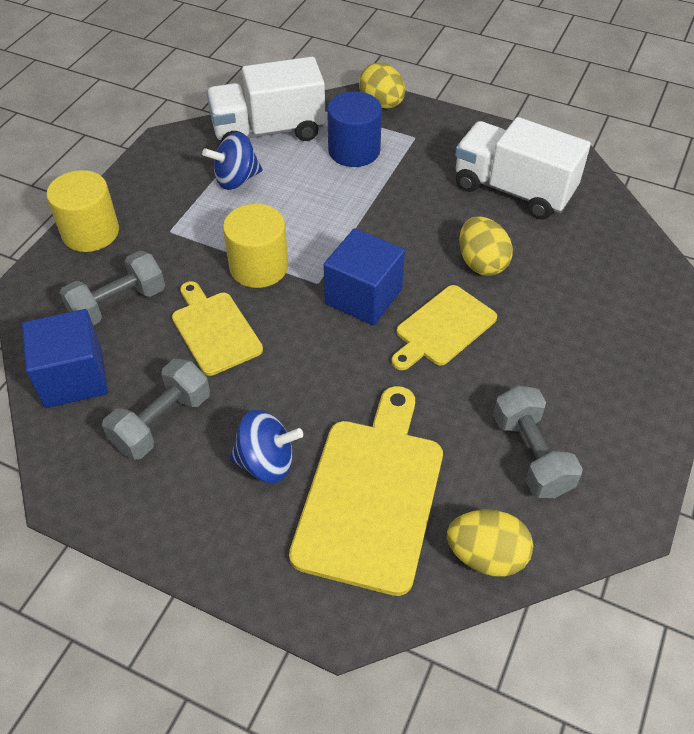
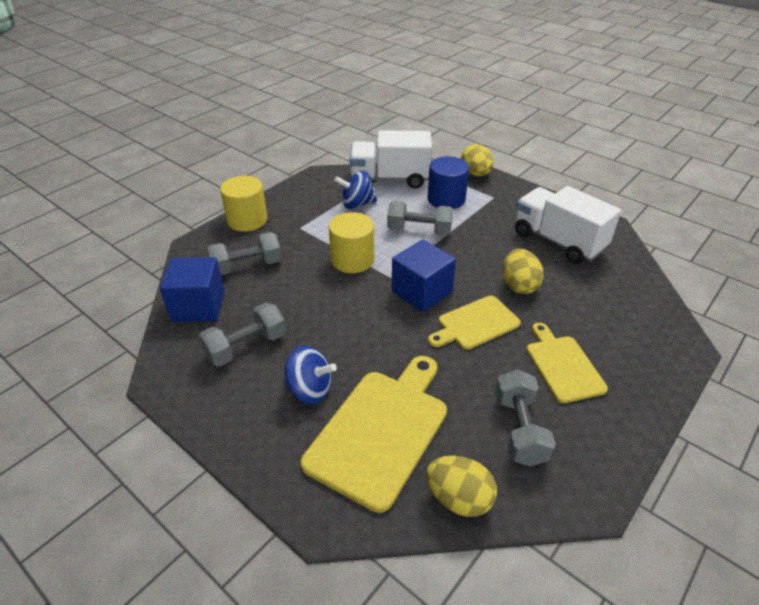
camera: 15 degrees right, 10 degrees down
yellow cutting board [172,281,263,376] -> yellow cutting board moved to [526,323,608,403]
none -> grey dumbbell [387,201,453,235]

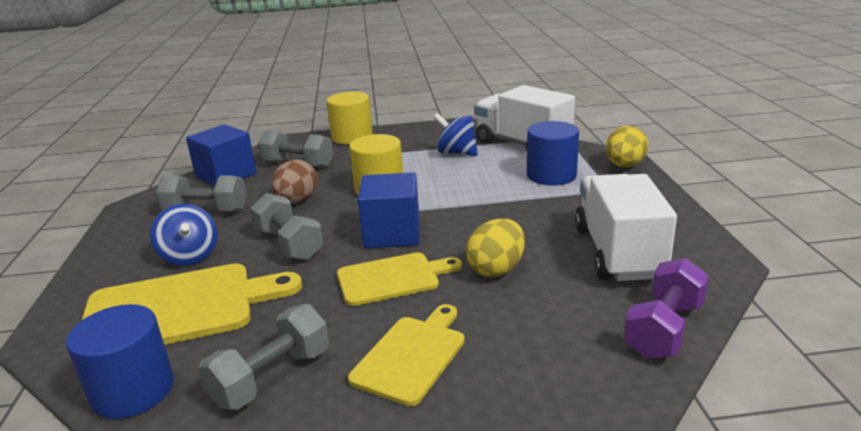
camera: 45 degrees right, 15 degrees down
grey dumbbell [387,201,453,235] -> grey dumbbell moved to [250,193,324,261]
yellow egg [426,456,497,517] -> blue cylinder [66,304,174,419]
yellow cutting board [428,296,521,350] -> yellow cutting board turned 150 degrees clockwise [337,252,462,306]
none -> brown egg [271,159,318,204]
none -> purple dumbbell [623,258,709,359]

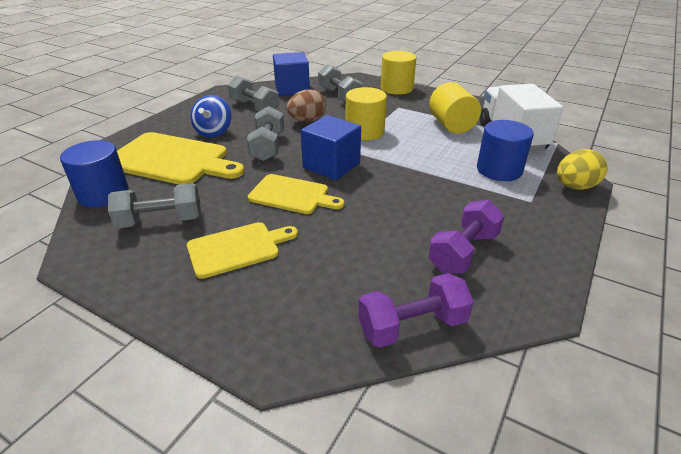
camera: 35 degrees right, 10 degrees up
blue spinning top [434,113,478,156] -> yellow cylinder [429,82,481,134]
yellow egg [466,218,525,277] -> none
white truck [575,174,677,281] -> purple dumbbell [428,200,505,274]

